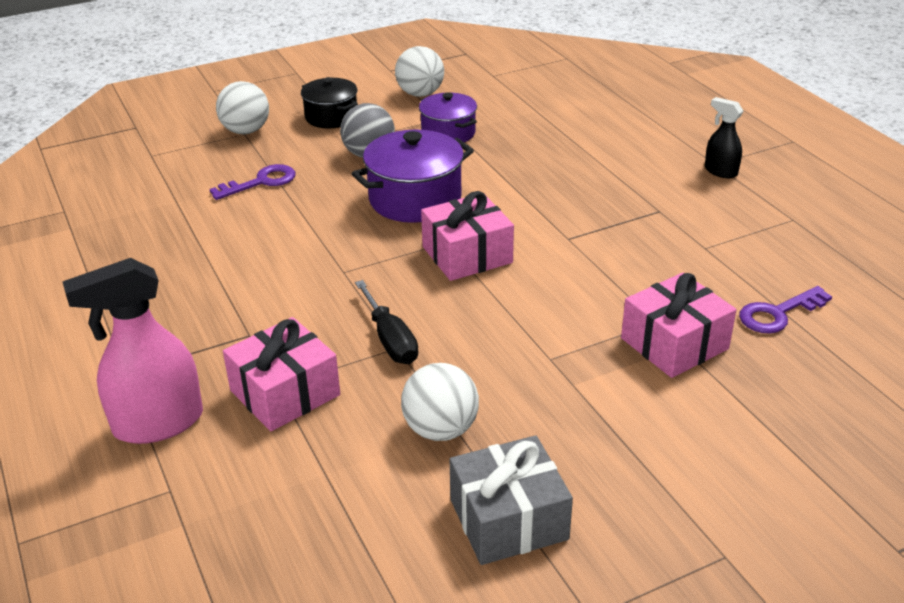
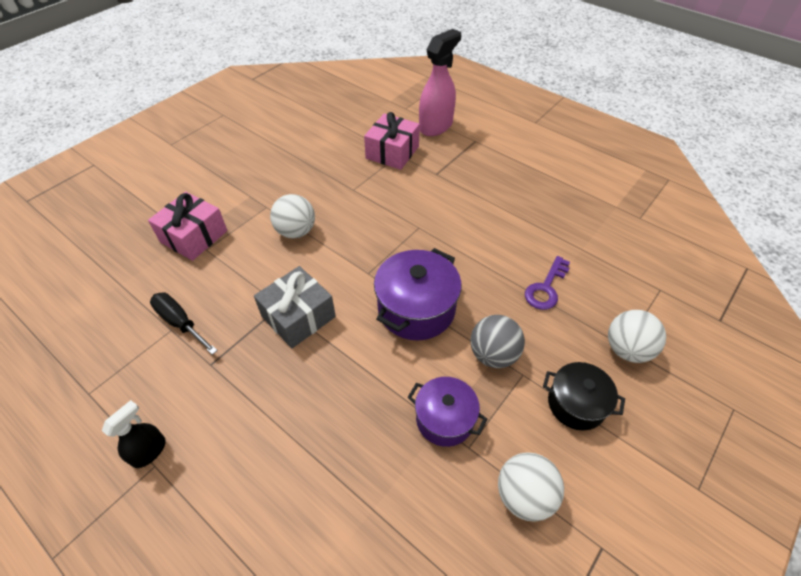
camera: 155 degrees right, 15 degrees up
black screwdriver [355,280,418,364] -> black screwdriver moved to [150,292,218,355]
white ball [401,363,479,441] -> white ball moved to [270,194,315,239]
pink gift [421,191,514,281] -> none
grey gift [450,435,573,565] -> grey gift moved to [254,266,336,348]
black spray bottle [705,97,743,178] -> black spray bottle turned 75 degrees counterclockwise [102,400,166,468]
purple key [739,286,832,333] -> none

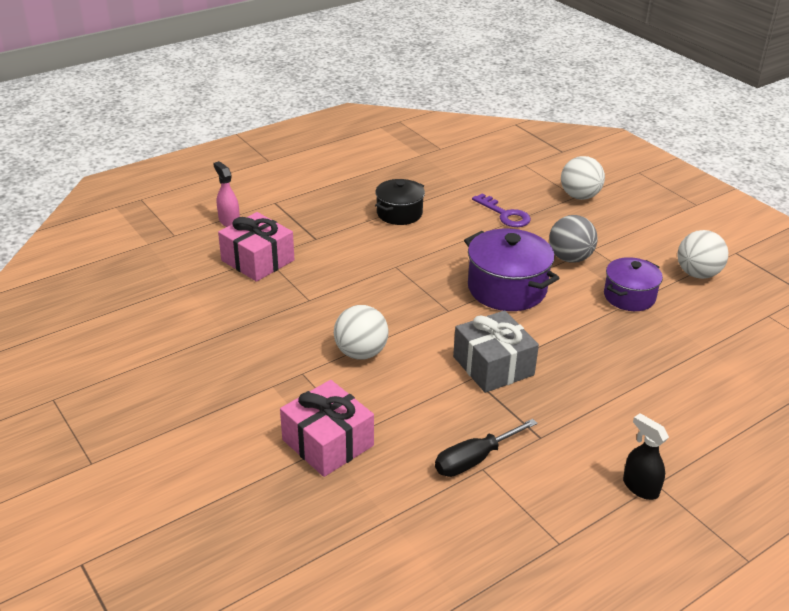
camera: 75 degrees left, 15 degrees down
pink spray bottle [419,29,461,136] -> pink spray bottle [213,161,240,227], size x0.54
black pot [543,362,625,430] -> black pot moved to [375,179,425,225]

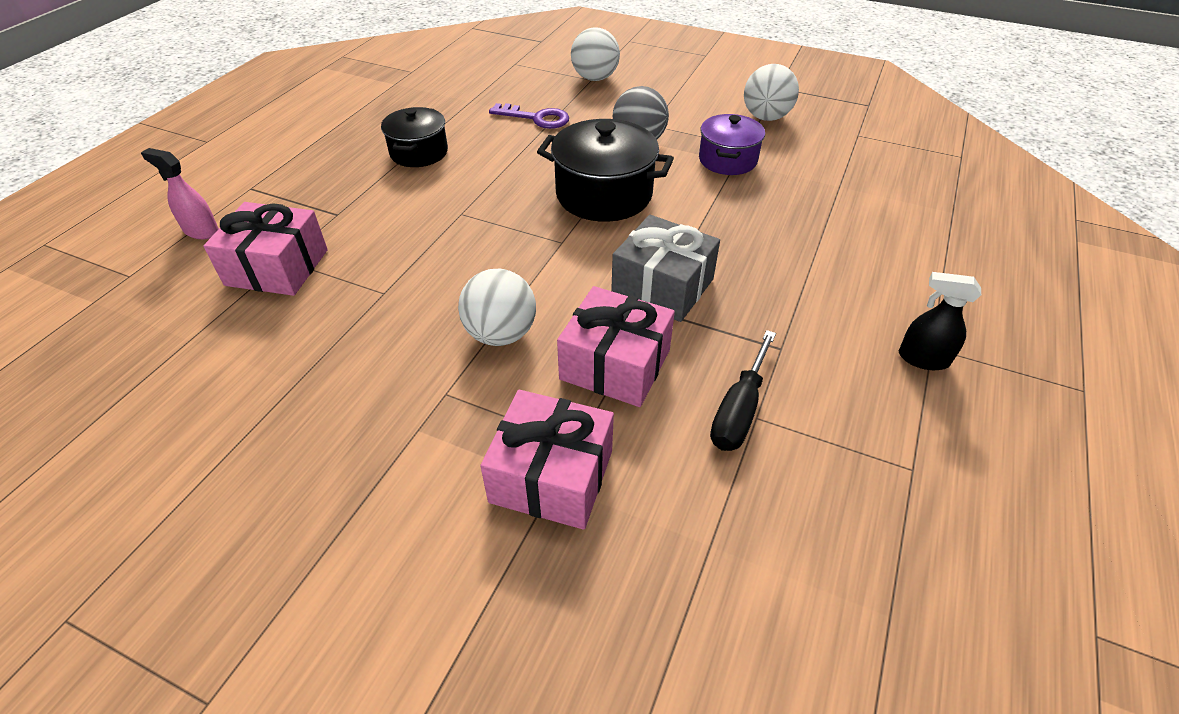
camera: 30 degrees left, 10 degrees up
purple pot [464,229,559,311] -> black pot [537,119,674,222]
none -> pink gift [557,286,675,407]

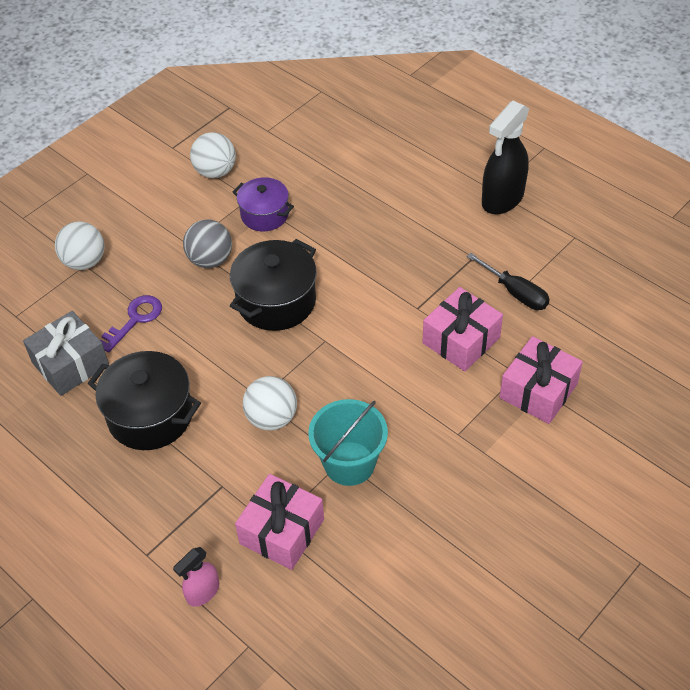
camera: 70 degrees left, 5 degrees up
black pot [381,107,448,167] -> black pot [88,351,201,450], size x1.55
white ball [458,269,536,346] -> white ball moved to [243,376,297,430]
grey gift [611,215,720,322] -> grey gift moved to [23,311,109,396]
black spray bottle [899,272,981,370] -> black spray bottle [482,101,529,214], size x1.85
none -> turquoise bucket [308,399,388,486]

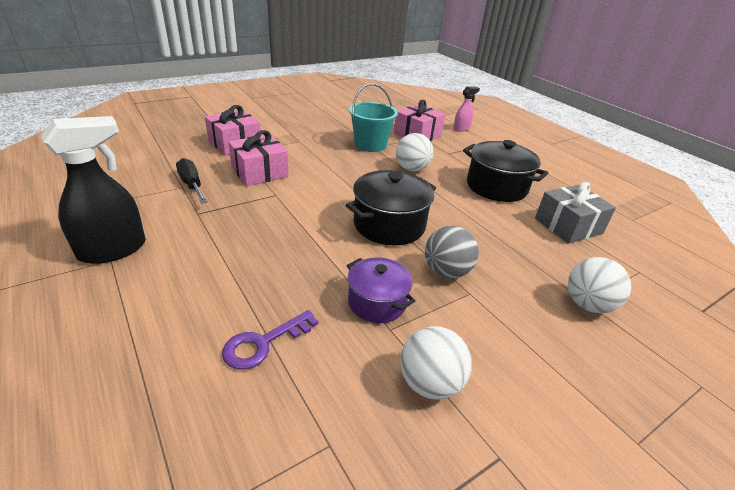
camera: 170 degrees left, 15 degrees down
purple key [100,295,162,353] -> purple key moved to [222,310,318,370]

